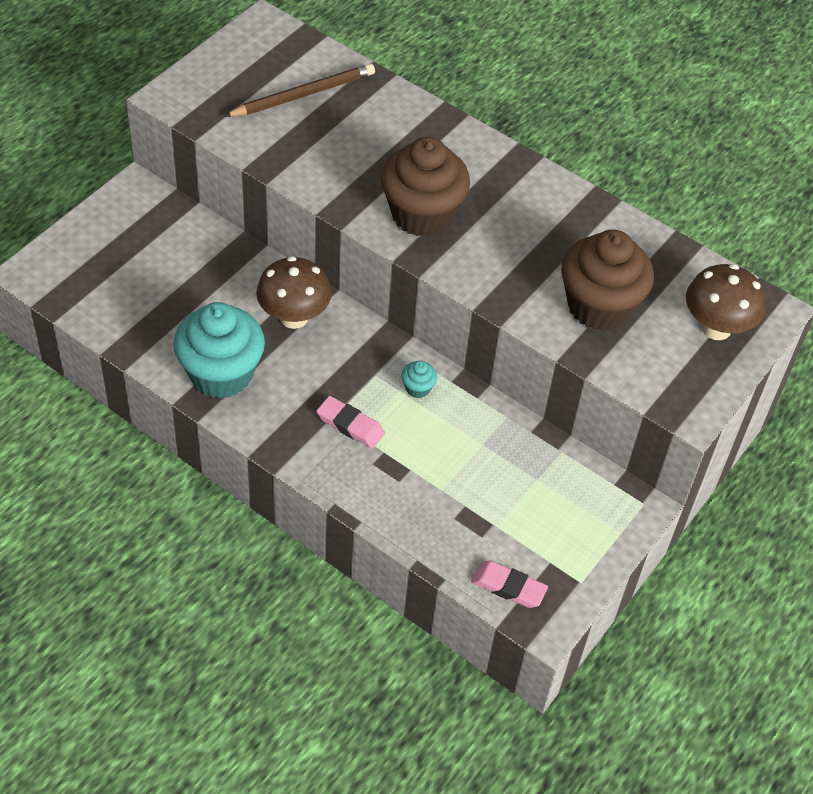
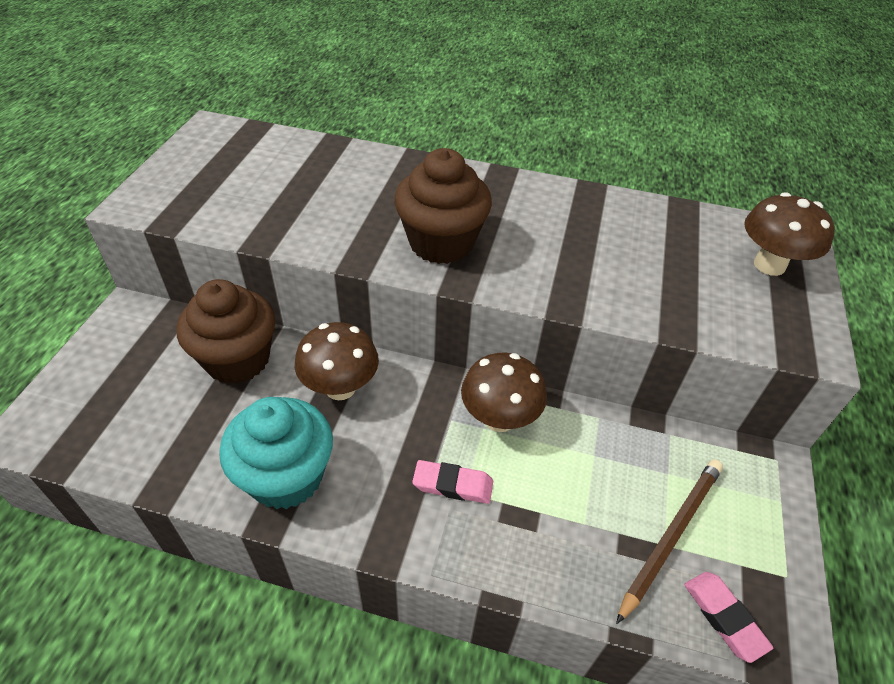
camera: 20 degrees left, 5 degrees down
brown pencil [224,63,375,117] -> brown pencil moved to [616,459,723,624]
turquoise cupcake [401,361,437,398] -> brown mushroom [461,353,547,432]
pink eraser [471,561,548,608] -> pink eraser turned 60 degrees clockwise [684,572,773,663]
brown cupcake [561,230,654,331] -> brown cupcake moved to [177,279,275,384]

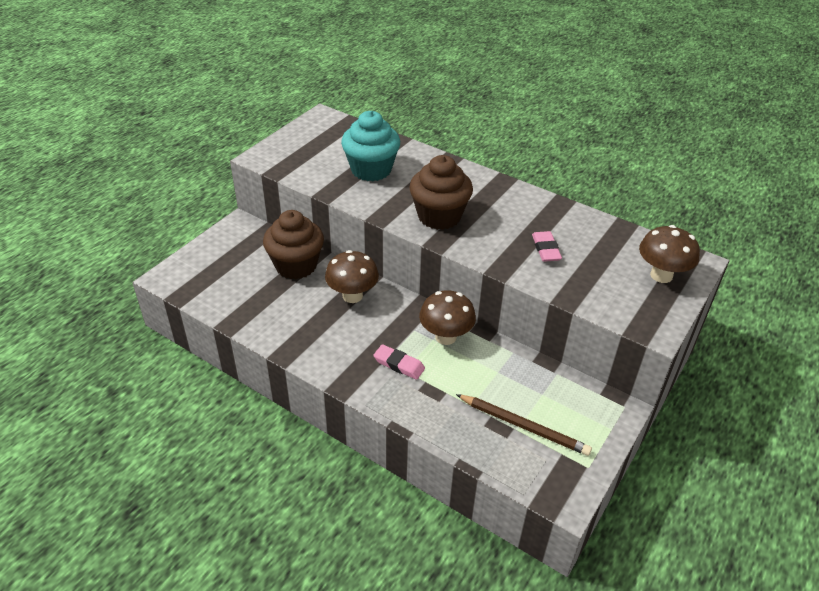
camera: 20 degrees right, 5 degrees down
turquoise cupcake [219,397,333,509] -> turquoise cupcake moved to [341,111,400,181]
brown pencil [616,459,723,624] -> brown pencil turned 60 degrees clockwise [456,394,592,456]
pink eraser [684,572,773,663] -> pink eraser moved to [532,231,562,262]

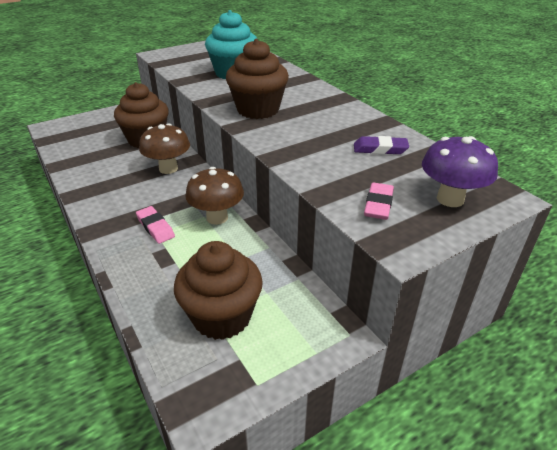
camera: 25 degrees right, 5 degrees down
brown pencil [456,394,592,456] -> brown cupcake [174,241,263,340]
pink eraser [532,231,562,262] -> pink eraser moved to [364,182,394,220]
brown mushroom [639,225,700,283] -> purple mushroom [422,136,498,207]
none -> purple eraser [354,136,409,154]

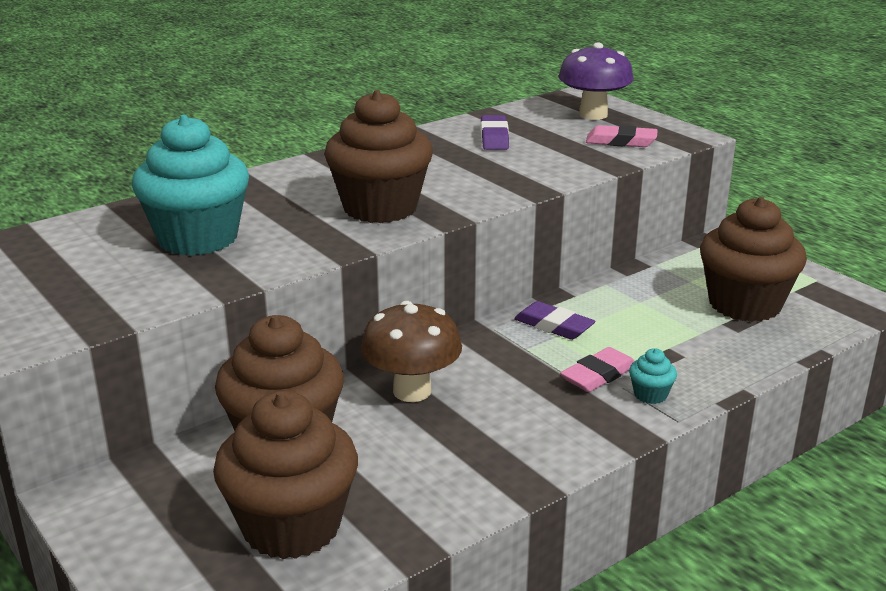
camera: 95 degrees left, 10 degrees down
brown mushroom [185,167,244,225] -> purple eraser [514,301,595,340]
none -> brown cupcake [213,390,358,559]
none -> turquoise cupcake [629,348,677,404]

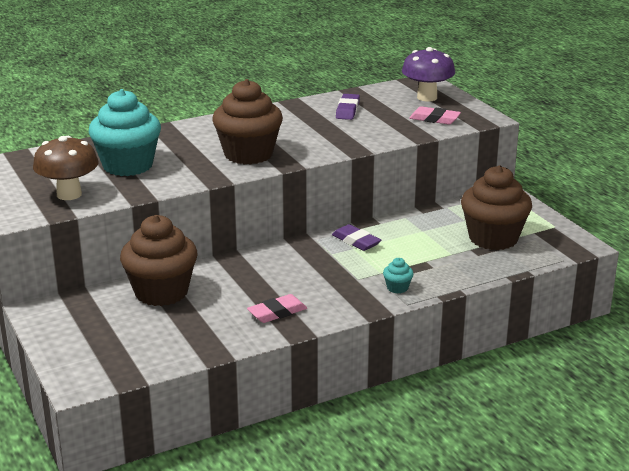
camera: 10 degrees right, 0 degrees up
brown cupcake [213,390,358,559] -> none
brown mushroom [361,301,462,402] -> brown mushroom moved to [33,136,99,200]
pink eraser [560,347,634,392] -> pink eraser moved to [247,294,307,323]

